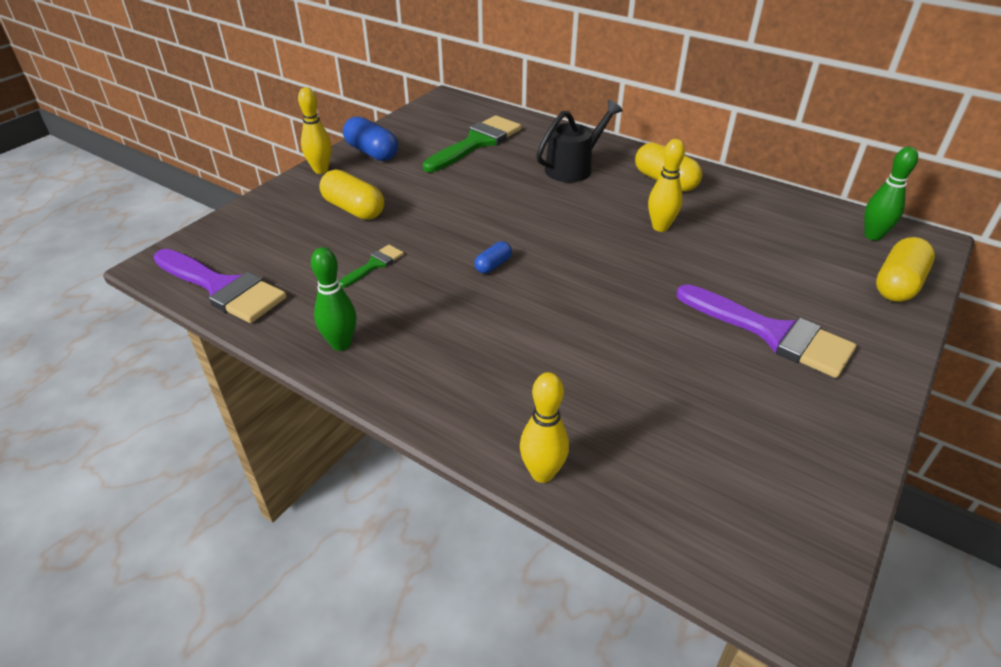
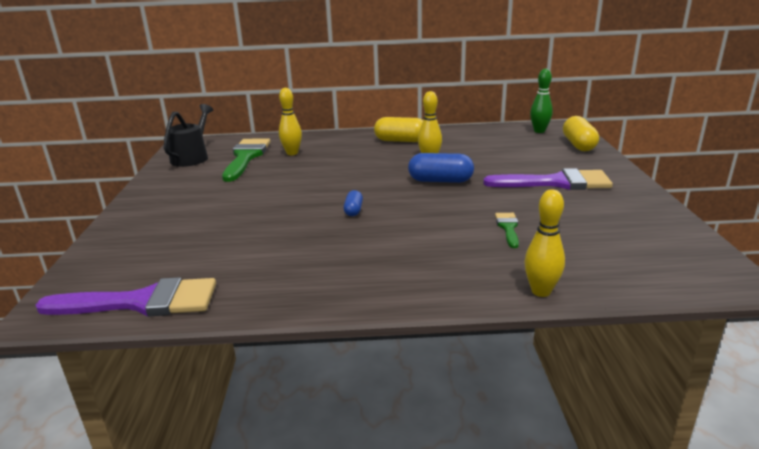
camera: 35 degrees left, 15 degrees down
yellow bowling pin [298,87,332,174] -> yellow bowling pin moved to [279,88,302,155]
green bowling pin [311,247,356,351] -> none
yellow capsule [319,170,384,220] -> none
green brush [339,245,404,288] -> green brush moved to [495,213,519,248]
blue capsule [343,116,398,161] -> blue capsule moved to [408,153,474,183]
black watering can [536,100,623,182] -> black watering can moved to [164,104,213,167]

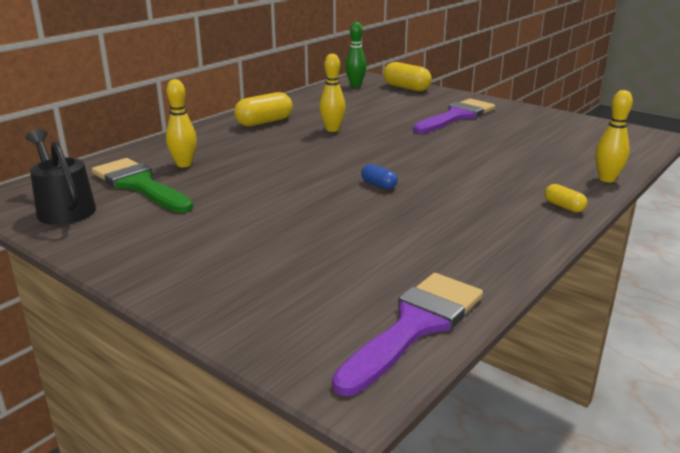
camera: 50 degrees left, 0 degrees up
blue capsule [408,153,474,183] -> none
green brush [495,213,519,248] -> none
none -> yellow capsule [545,184,587,212]

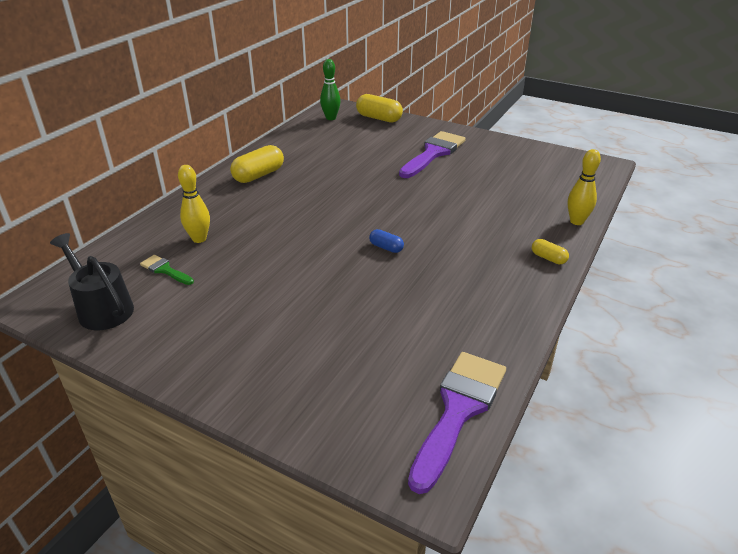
camera: 10 degrees left, 10 degrees up
green brush [92,158,193,213] -> green brush [140,255,194,285], size x0.48
yellow bowling pin [319,53,346,132] -> none

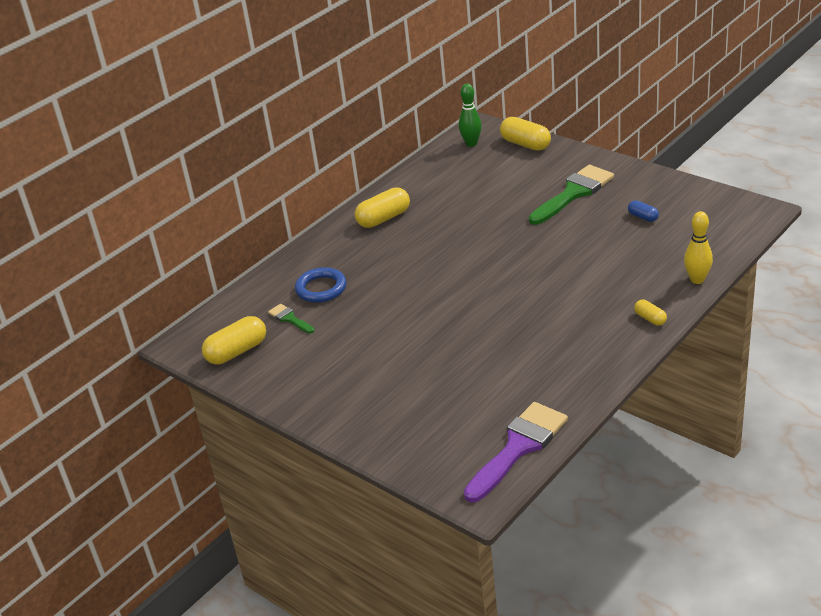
camera: 15 degrees right, 0 degrees up
black watering can [50,233,134,330] -> yellow capsule [202,316,266,364]
yellow bowling pin [178,165,210,243] -> blue ring [295,267,346,303]
blue capsule [369,229,404,253] -> blue capsule moved to [628,200,659,222]
purple brush [399,131,466,178] -> green brush [529,165,614,225]

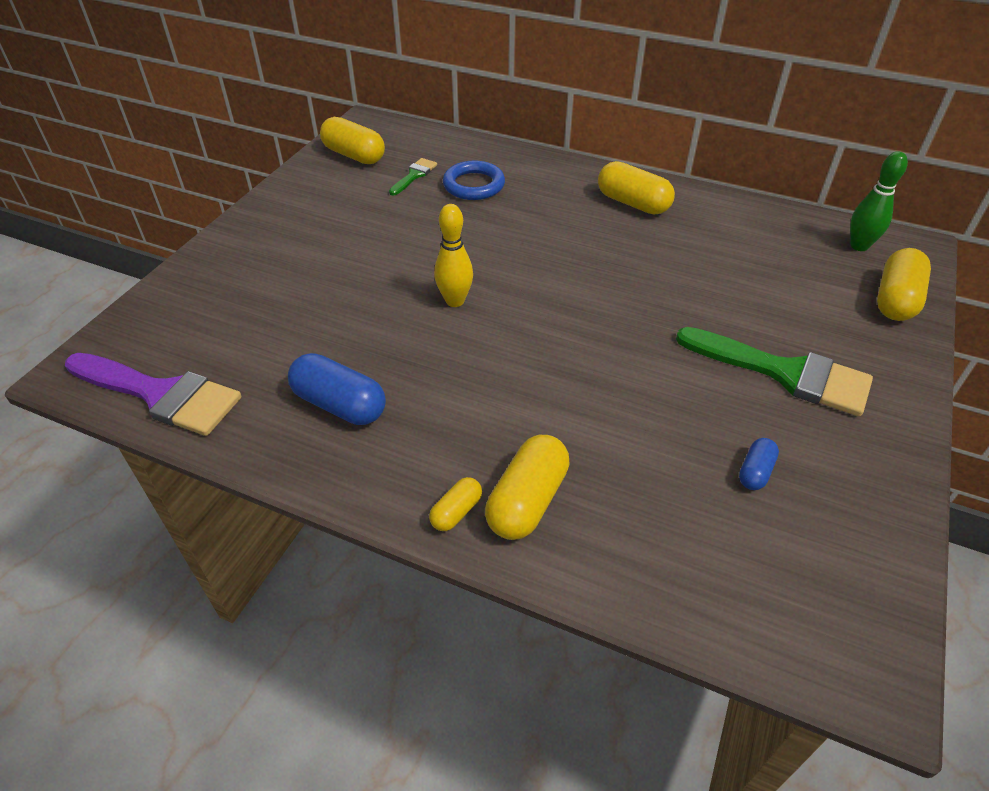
camera: 70 degrees right, 10 degrees up
yellow bowling pin [684,211,713,284] -> yellow bowling pin moved to [434,204,473,307]
none -> blue capsule [288,353,386,425]
none -> yellow capsule [485,435,570,540]

